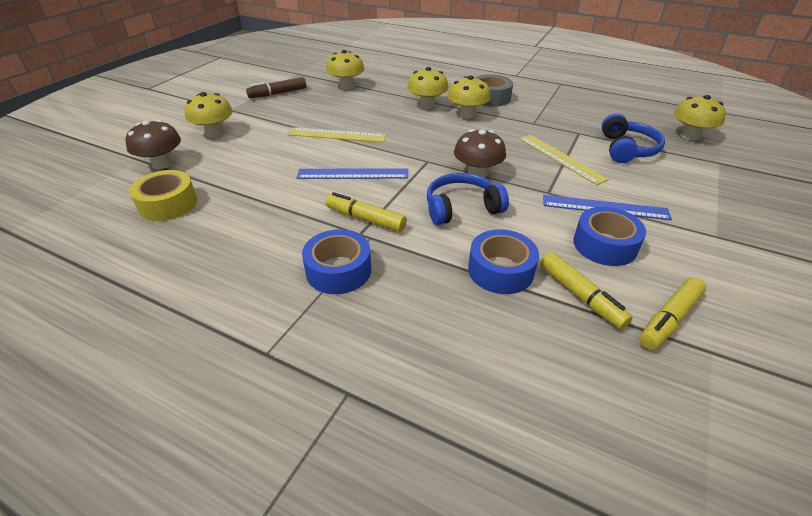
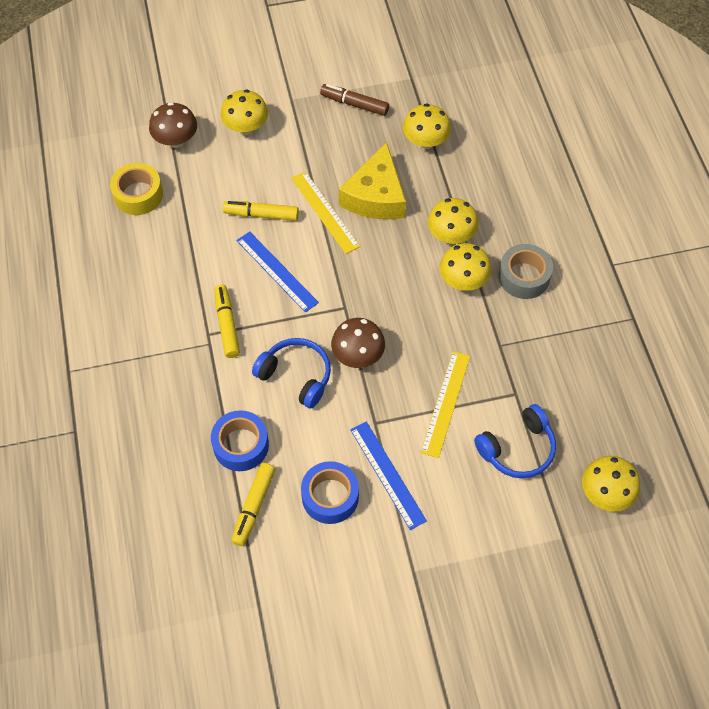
camera: 50 degrees right, 20 degrees up
blue tape [302,229,371,294] -> none
yellow marker [639,277,706,350] -> yellow marker moved to [223,201,299,221]
none -> yellow cheese [339,142,406,219]

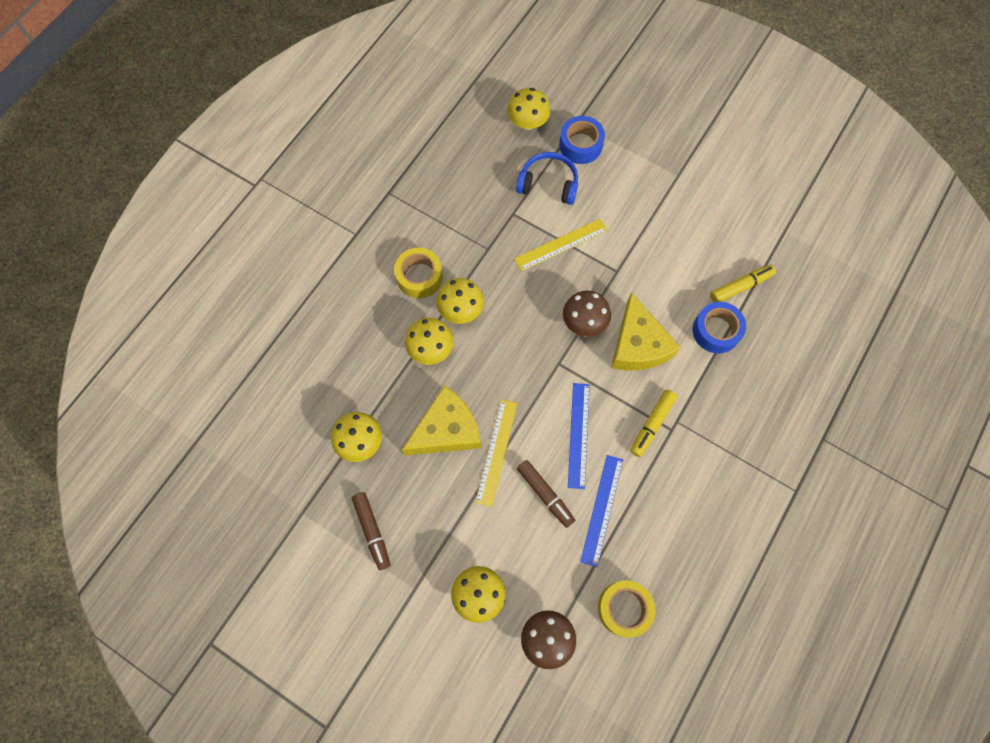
camera: 135 degrees left, 10 degrees up
yellow marker [223,201,299,221] -> brown marker [517,460,575,528]
blue headphones [252,338,331,409] -> yellow cheese [611,292,681,370]
blue tape [301,461,359,524] -> blue tape moved to [559,116,605,164]
blue ruler [350,421,427,530] -> blue ruler moved to [580,455,623,567]
grey tape [499,244,553,299] -> yellow tape [394,247,443,298]

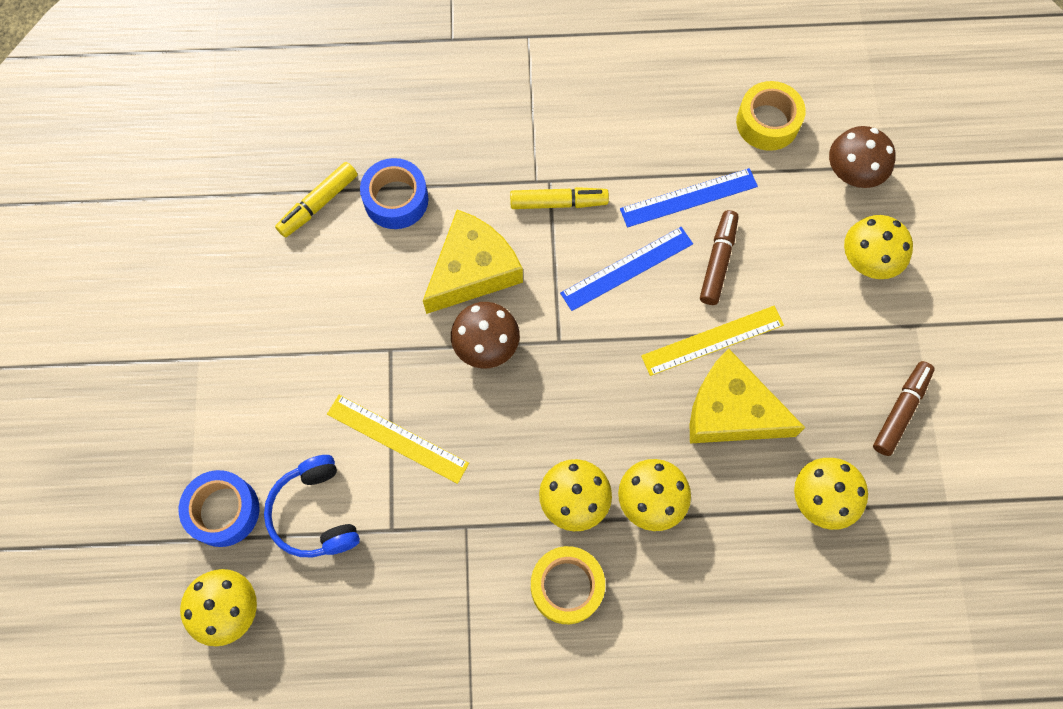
camera: 125 degrees left, 0 degrees up
yellow marker [710,265,776,302] -> yellow marker turned 75 degrees counterclockwise [275,162,358,237]

